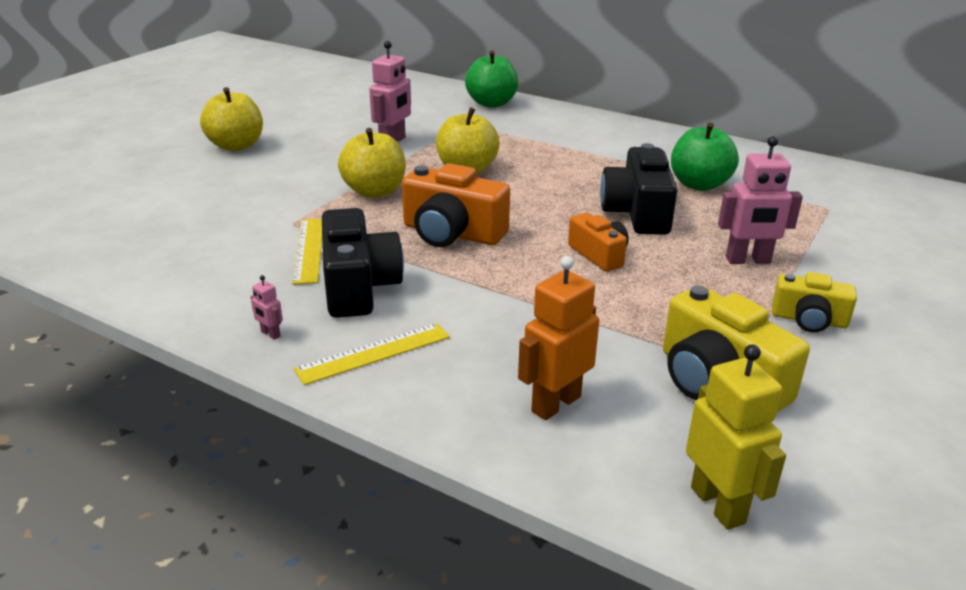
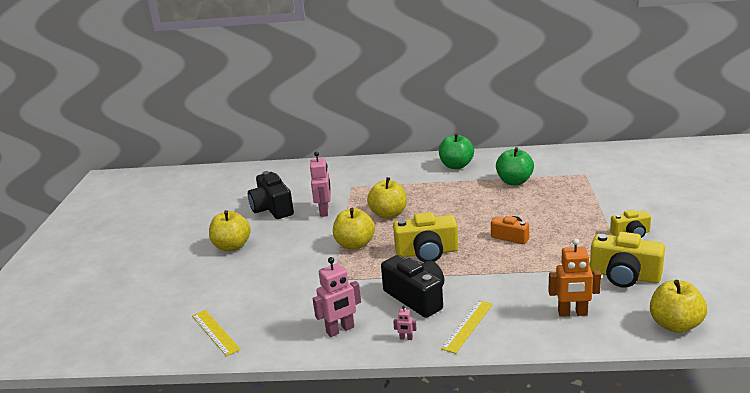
camera: 25 degrees left, 5 degrees down
yellow ruler [292,219,322,285] -> yellow ruler moved to [192,310,241,356]
orange camera [402,163,510,247] -> yellow camera [393,212,458,262]
green apple [465,50,518,108] -> green apple moved to [439,133,474,169]
orange robot [518,256,599,420] -> orange robot turned 105 degrees counterclockwise [548,239,601,317]
black camera [600,143,677,235] -> black camera moved to [248,171,294,219]
yellow robot [686,344,786,530] -> yellow apple [650,280,707,333]
pink robot [718,136,803,264] -> pink robot moved to [312,257,361,337]

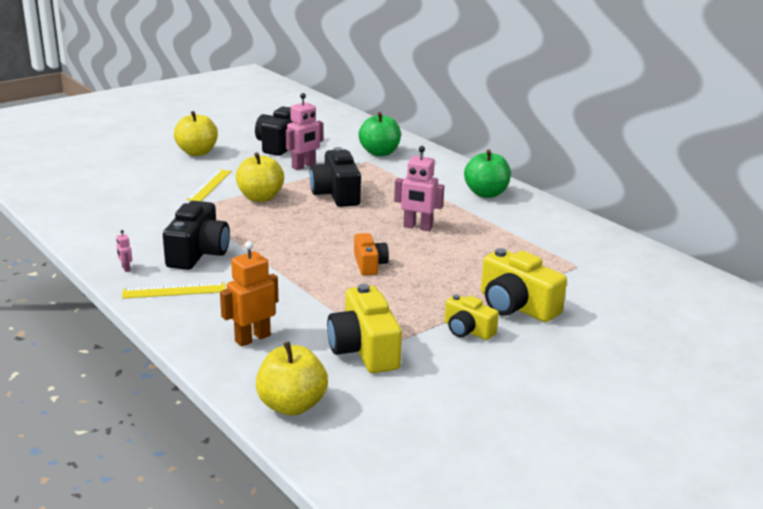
camera: 45 degrees right, 0 degrees up
yellow ruler [192,310,241,356] -> yellow ruler moved to [186,169,232,201]
pink robot [312,257,361,337] -> pink robot moved to [394,146,444,231]
yellow apple [367,177,407,219] -> black camera [310,147,361,207]
yellow camera [393,212,458,262] -> yellow camera moved to [481,248,567,322]
green apple [496,147,534,185] -> green apple moved to [358,112,401,156]
orange robot [548,239,601,317] -> orange robot turned 90 degrees clockwise [220,241,278,347]

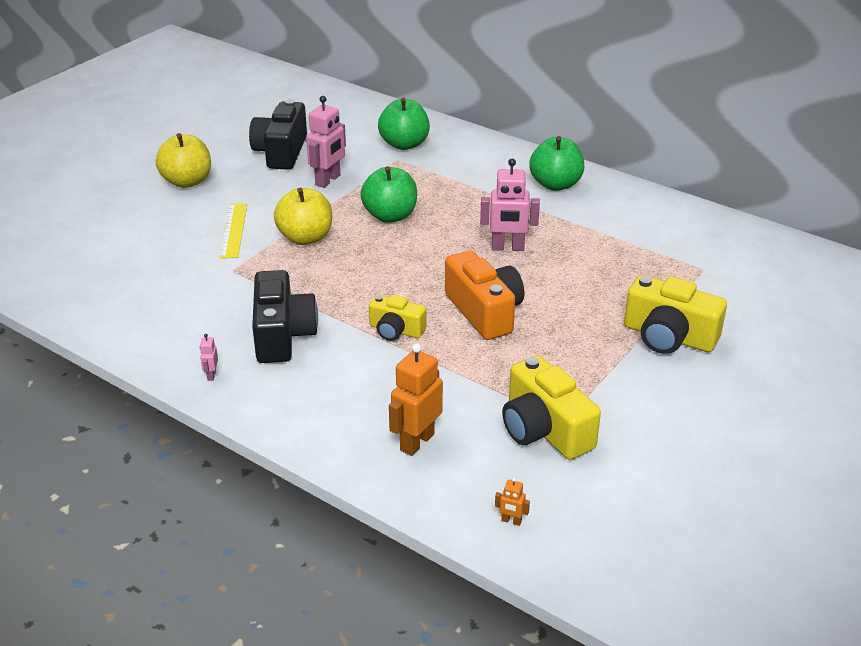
camera: 15 degrees left, 10 degrees up
pink robot [116,230,132,272] -> pink robot turned 45 degrees clockwise [200,334,218,381]
yellow ruler [122,282,225,299] -> none
yellow apple [256,342,328,416] -> orange robot [495,477,530,526]
black camera [310,147,361,207] -> green apple [361,166,417,223]
orange camera [354,233,389,275] -> orange camera [445,251,524,340], size x1.66
yellow camera [445,294,499,340] -> yellow camera moved to [369,295,426,341]

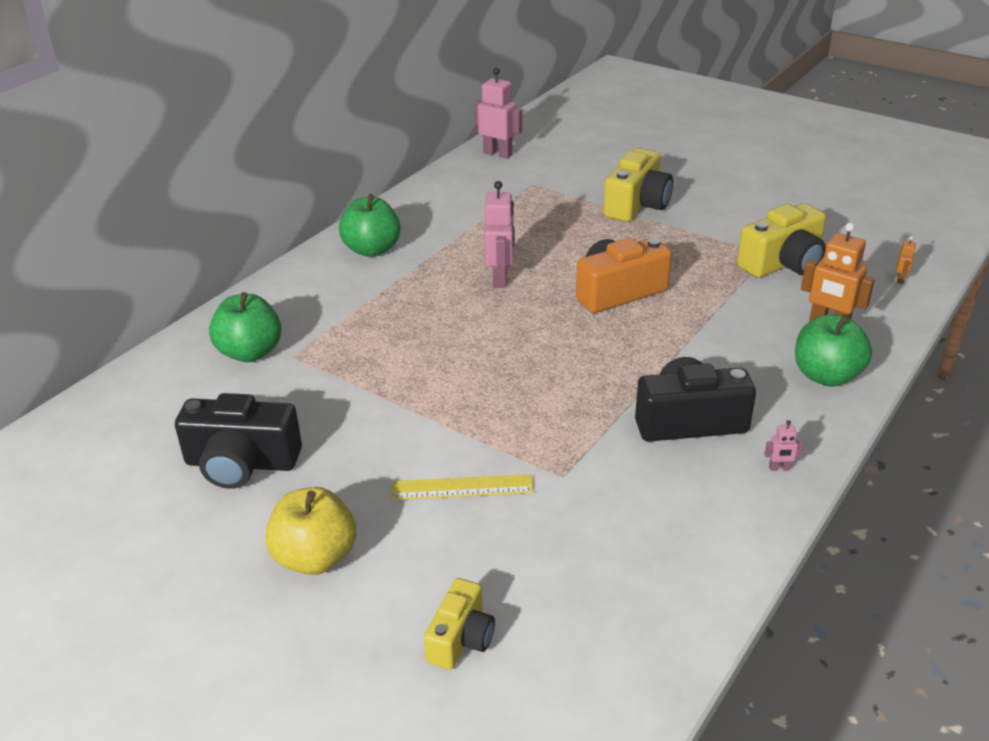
camera: 90 degrees left, 0 degrees up
yellow apple [274,187,332,245] -> none
pink robot [306,96,346,188] -> pink robot moved to [474,68,522,159]
green apple [361,166,417,223] -> green apple moved to [795,314,872,387]
yellow camera [369,295,426,341] -> yellow camera moved to [424,578,495,670]

